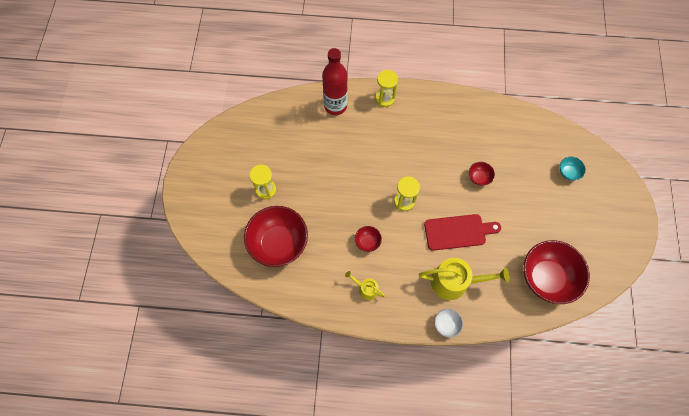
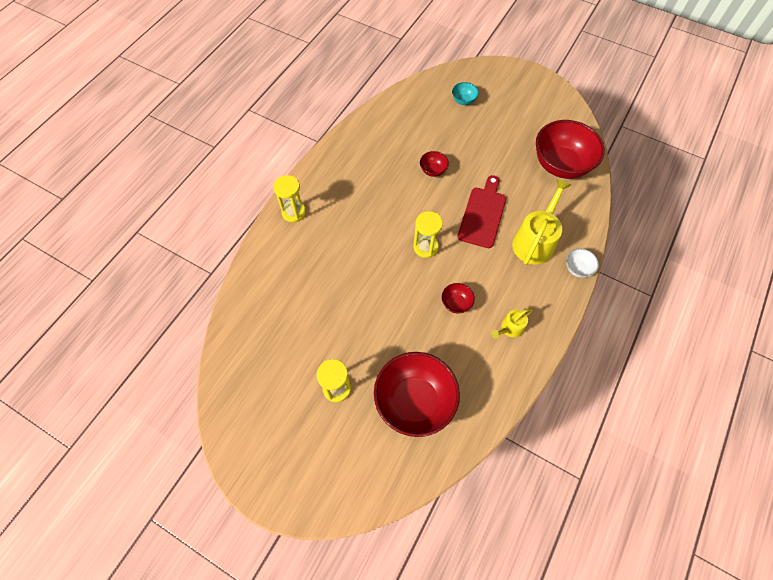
camera: 65 degrees left, 5 degrees down
red bottle [322,48,348,115] -> none

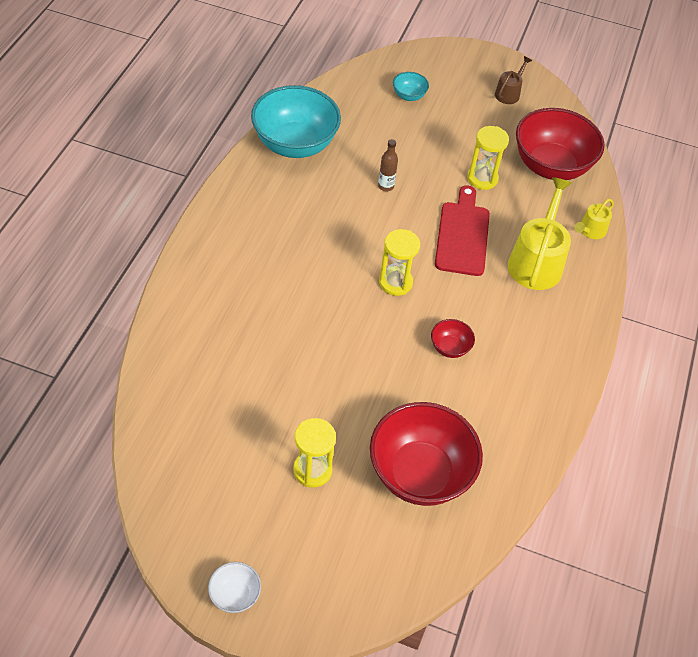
camera: 15 degrees left, 10 degrees down
yellow hourglass [273,175,306,222] -> yellow hourglass moved to [467,126,509,190]
red bowl [420,151,449,177] -> brown bottle [378,139,398,191]
yellow watering can [491,308,533,339] -> yellow watering can moved to [575,199,614,239]
white bowl [566,249,599,278] -> white bowl moved to [208,562,261,613]
none -> turquoise bowl [251,85,341,158]
none -> brown watering can [495,56,532,104]

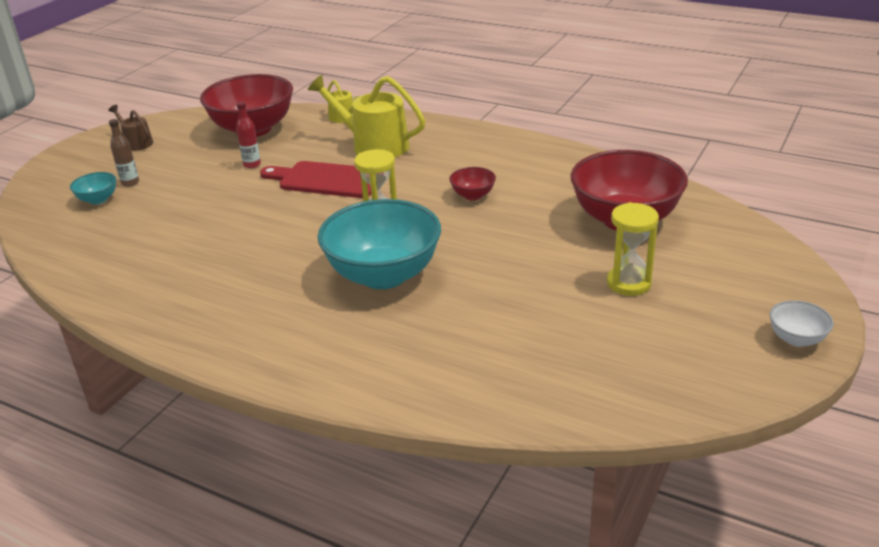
camera: 75 degrees left, 20 degrees down
turquoise bowl [251,85,341,158] -> turquoise bowl moved to [317,199,441,289]
brown bottle [378,139,398,191] -> brown bottle moved to [109,119,139,187]
yellow hourglass [467,126,509,190] -> red bottle [236,102,261,168]

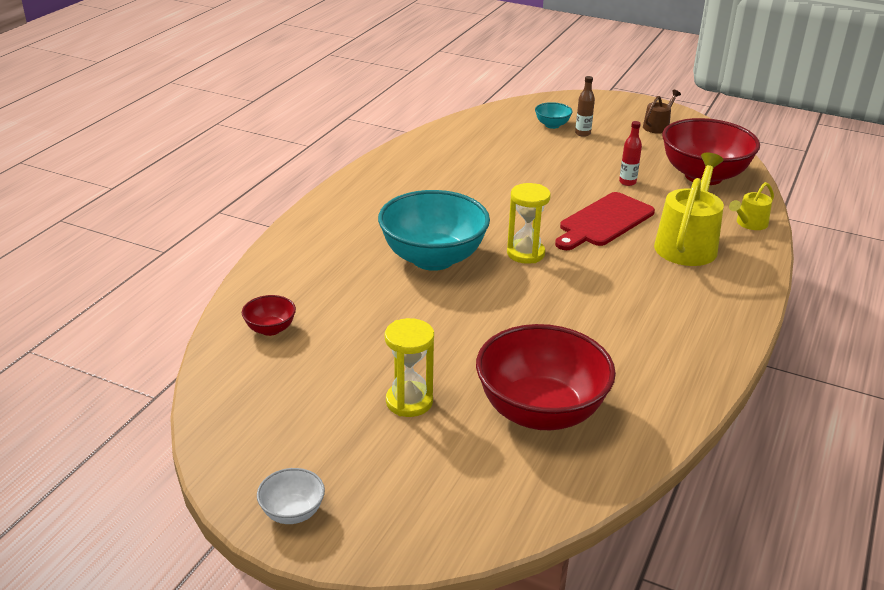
camera: 85 degrees right, 0 degrees up
red cutting board [260,161,371,198] -> red cutting board turned 150 degrees counterclockwise [555,192,655,250]
red bowl [450,167,496,200] -> red bowl moved to [242,295,296,336]

